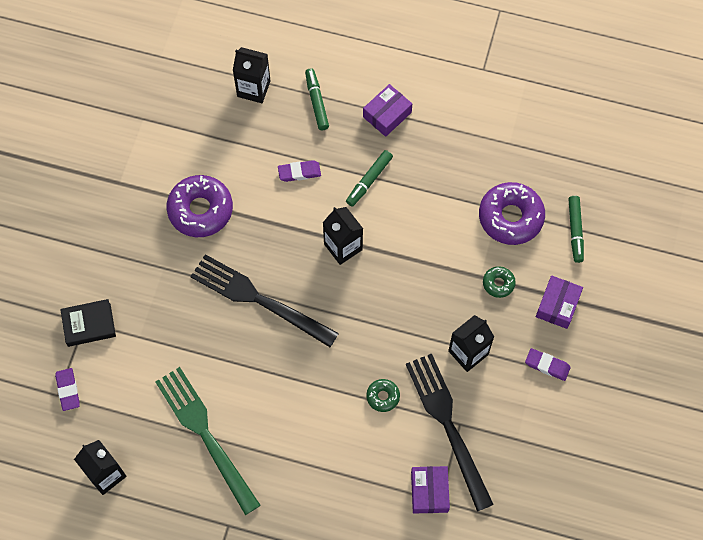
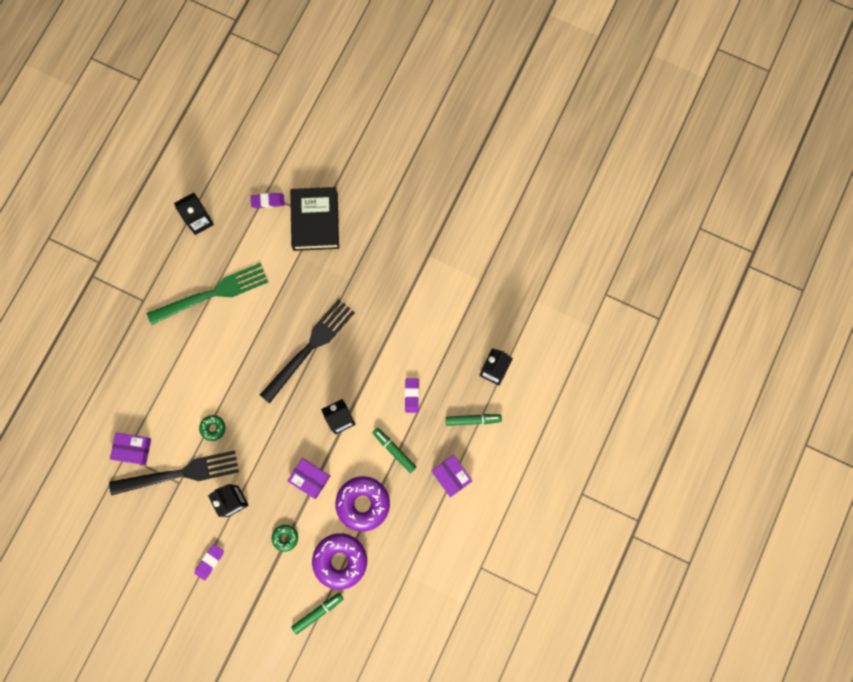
camera: 100 degrees right, 10 degrees up
black book [60,299,116,347] -> black book [290,187,339,251], size x1.64
purple donut [166,175,233,237] -> purple donut moved to [335,476,390,532]
purple box [536,275,583,329] -> purple box moved to [287,458,330,499]
green marker [568,196,584,263] -> green marker turned 135 degrees clockwise [291,593,343,634]

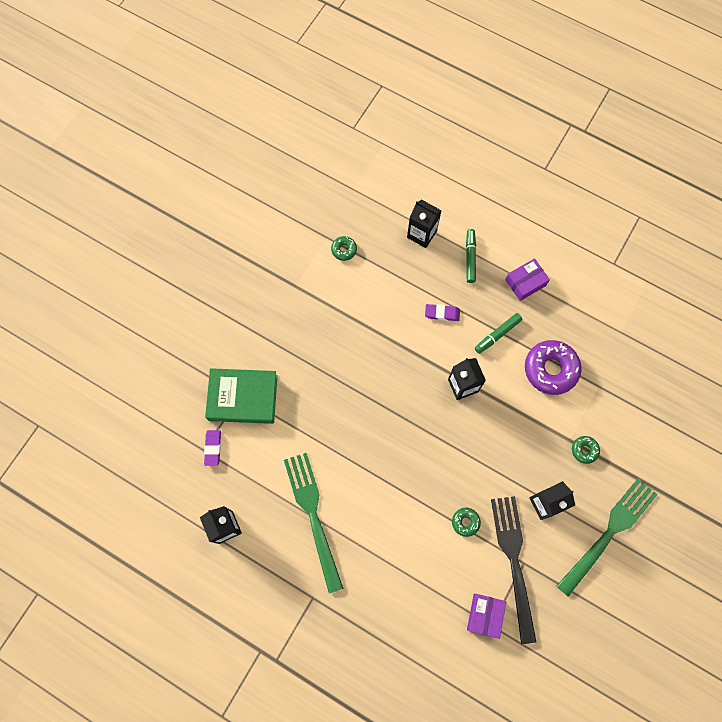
camera: 85 degrees left, 5 degrees down
purple eraser [195,544,224,580] -> green fork [557,478,658,597]
black fork [260,299,355,403] -> none
purple box [287,458,330,499] -> none
black book [290,187,339,251] -> green book [205,368,278,424]
green marker [291,593,343,634] -> none
purple donut [312,533,367,590] -> none
none -> green donut [331,236,357,261]

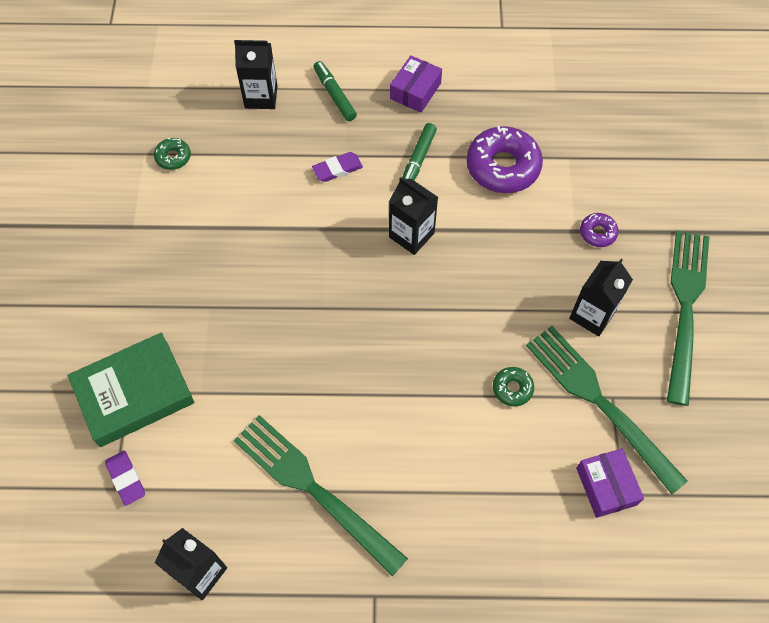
camera: 30 degrees left, 10 degrees down
black fork [491,496,536,644] -> green fork [526,326,688,494]
green donut [572,436,600,464] -> purple donut [580,213,619,247]

